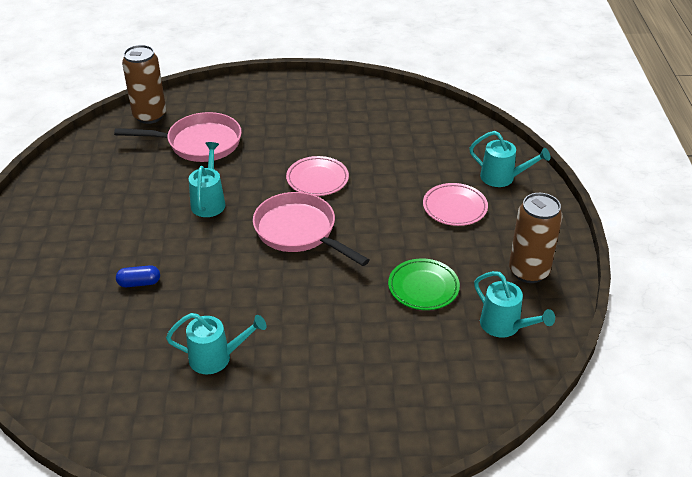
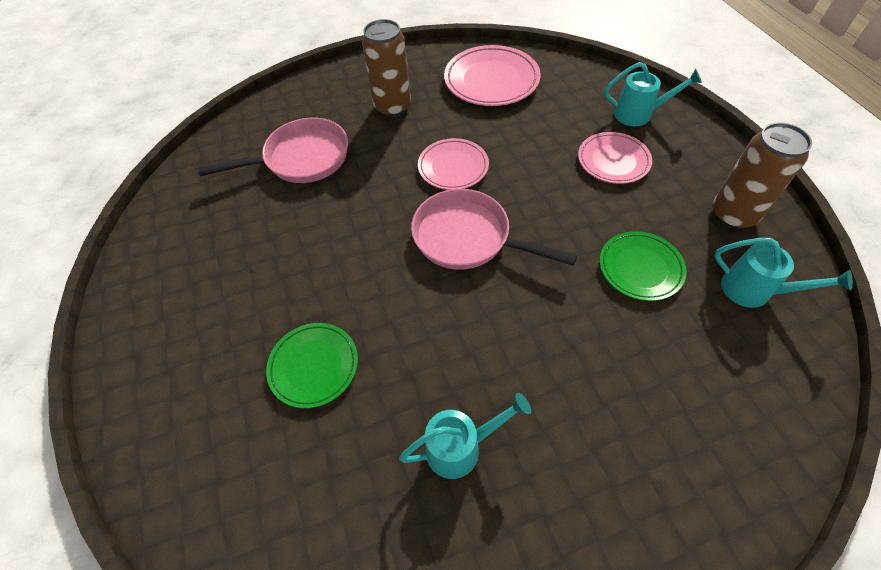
camera: 15 degrees left, 15 degrees up
blue capsule [116,265,160,287] -> green plate [266,323,358,408]
brown can [122,45,166,124] -> brown can moved to [362,19,411,117]
turquoise watering can [189,142,225,217] -> none
none -> pink plate [444,45,541,106]

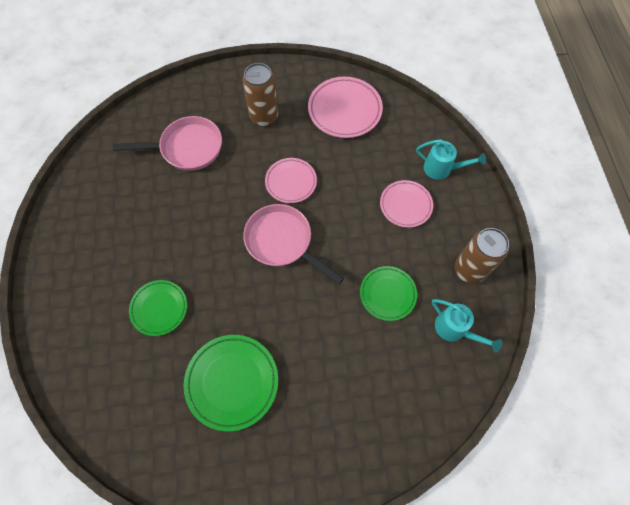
camera: 10 degrees right, 10 degrees up
turquoise watering can [399,393,531,479] -> green plate [184,335,278,431]

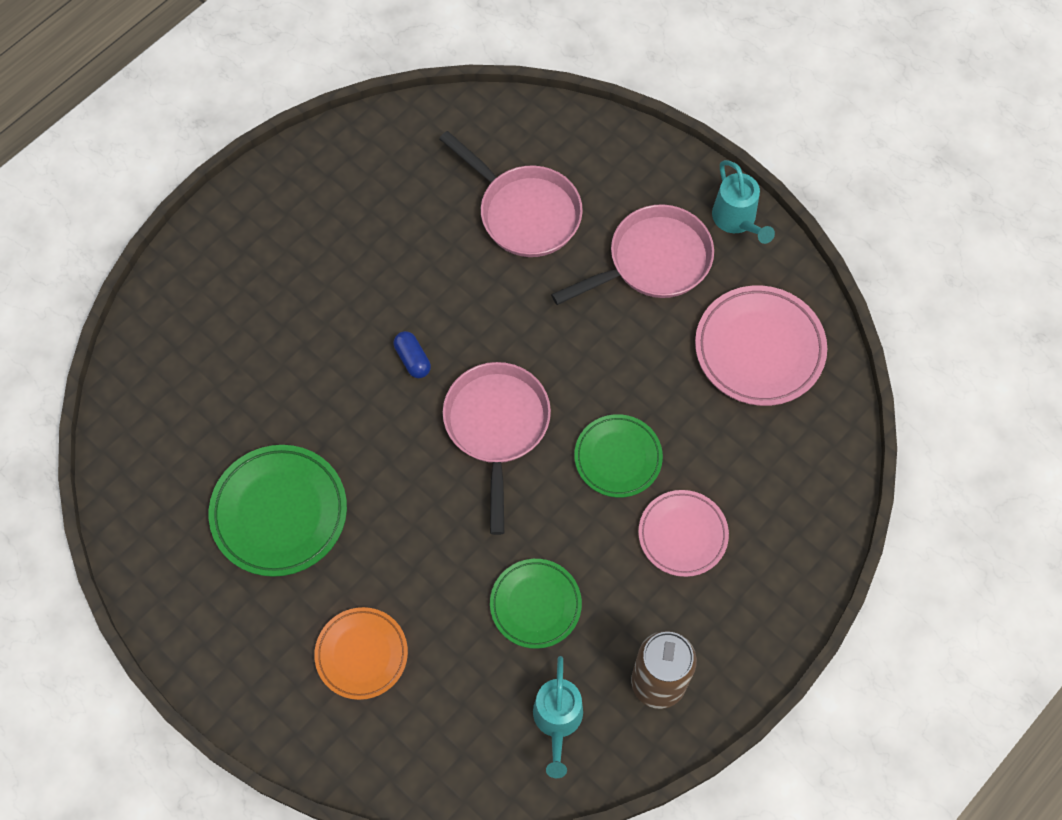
camera: 50 degrees right, 0 degrees up
green plate [129,280,187,336] -> green plate moved to [574,414,663,498]
brown can [243,63,278,127] -> pink pan [551,204,714,305]
pink plate [265,158,317,203] -> none
turquoise watering can [416,139,486,180] -> turquoise watering can moved to [712,160,775,244]
none -> orange plate [314,607,408,700]
none -> blue capsule [394,331,431,378]

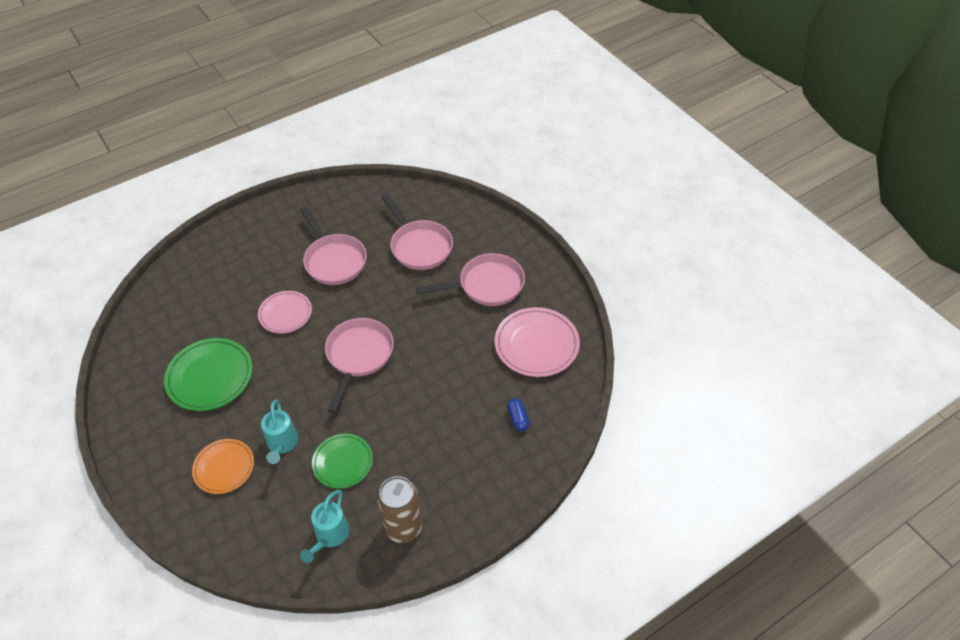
camera: 15 degrees right, 15 degrees down
blue capsule [394,331,431,378] -> blue capsule moved to [507,398,529,431]
green plate [574,414,663,498] -> none
pink plate [638,490,729,577] -> pink plate moved to [258,291,312,333]
turquoise watering can [712,160,775,244] -> turquoise watering can moved to [261,400,298,464]
none -> pink pan [300,207,367,285]

